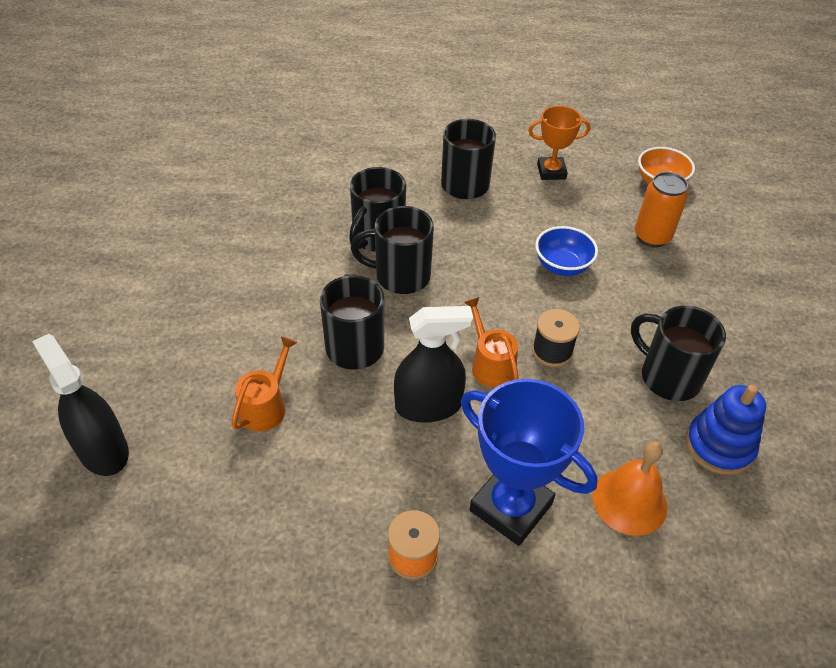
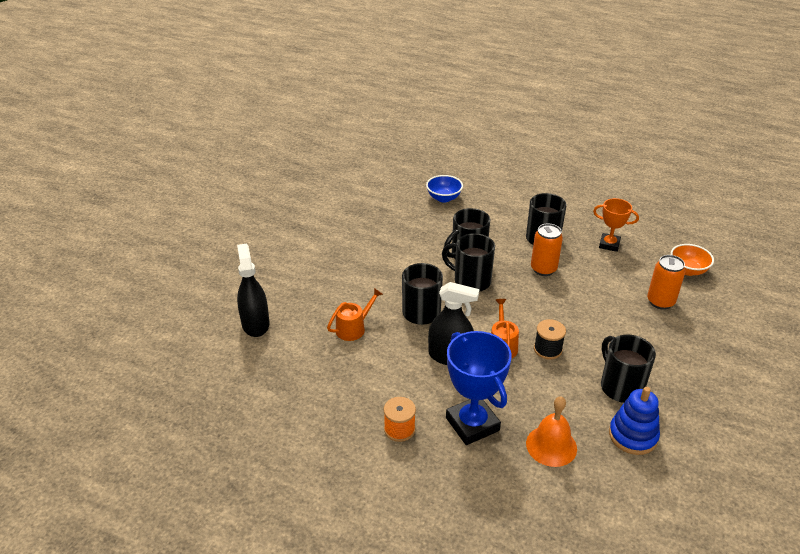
camera: 25 degrees right, 10 degrees down
blue bowl [535,226,598,276] -> blue bowl moved to [426,175,463,202]
none -> orange can [531,224,563,276]

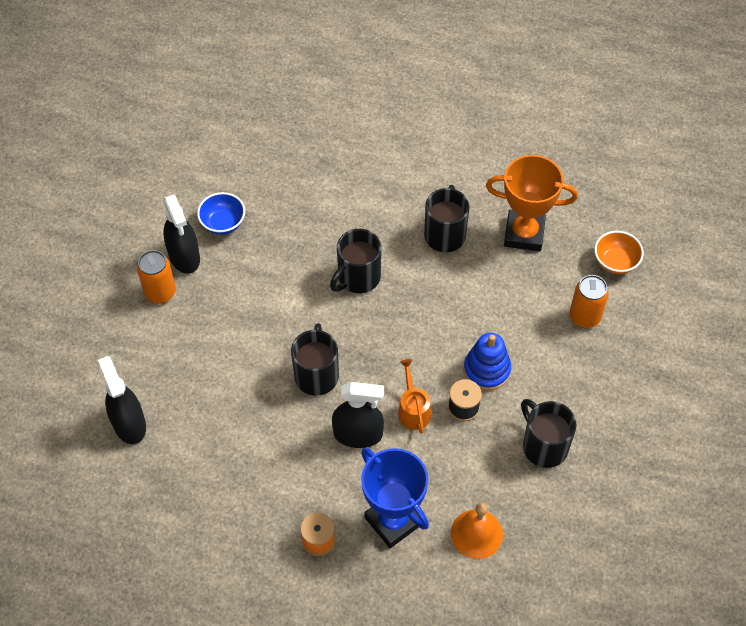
camera: 10 degrees left, 20 degrees up
orange watering can [327,288,383,341] -> none
blue bowl [426,175,463,202] -> blue bowl moved to [197,192,245,235]
black mug [442,233,495,292] -> none
orange can [531,224,563,276] -> orange can moved to [137,250,176,304]
orange trophy [593,198,639,252] -> orange trophy [486,155,578,251], size x1.67
blue stacking toy [609,387,660,455] -> blue stacking toy moved to [464,333,511,391]
none -> black spray bottle [163,194,200,274]

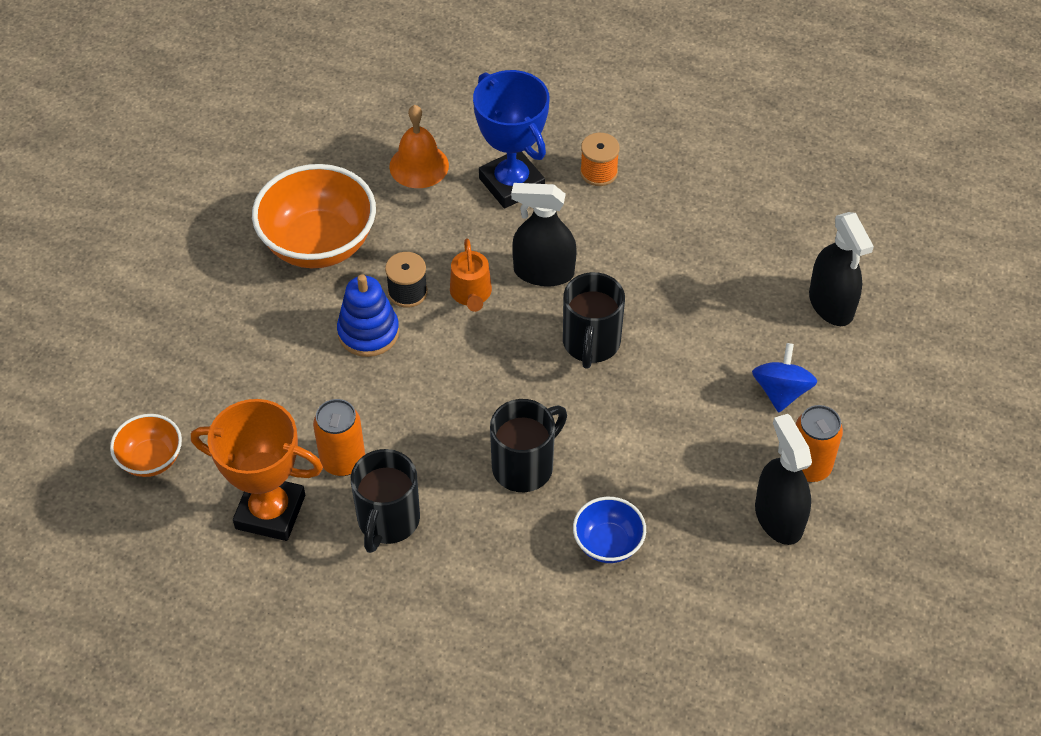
camera: 175 degrees left, 5 degrees down
blue bowl [197,192,245,235] -> blue bowl moved to [573,497,646,563]
black mug [521,399,577,468] -> orange bowl [252,164,376,268]
orange can [570,275,609,328] -> orange can moved to [313,399,365,476]
none -> blue spinning top [752,343,817,412]

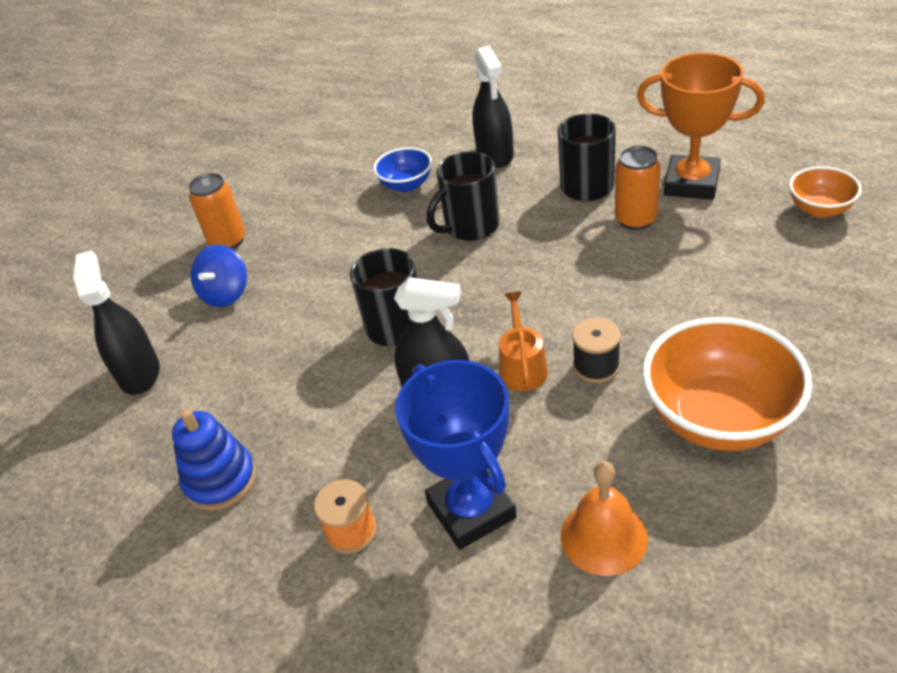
camera: 170 degrees left, 10 degrees down
blue stacking toy [337,274,399,357] -> blue stacking toy moved to [172,409,256,511]
black spray bottle [755,414,812,545] -> black spray bottle moved to [472,46,514,168]

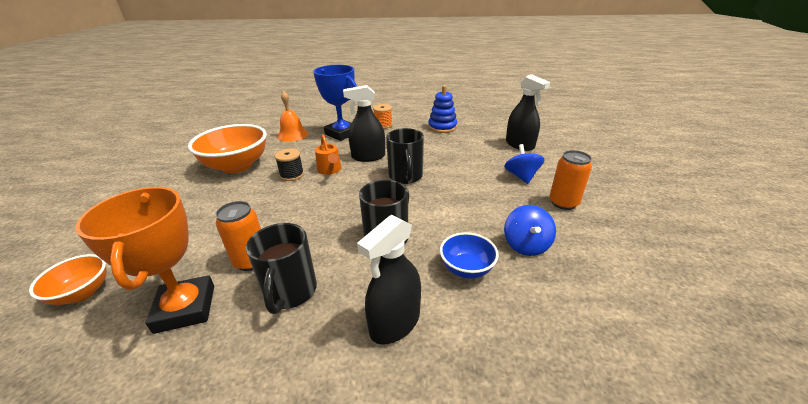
camera: 155 degrees right, 10 degrees down
black spray bottle [472,46,514,168] -> black spray bottle turned 105 degrees counterclockwise [357,215,421,345]
orange trophy [637,53,765,200] -> orange trophy turned 75 degrees clockwise [75,187,214,334]
none -> blue spinning top [504,205,556,256]

